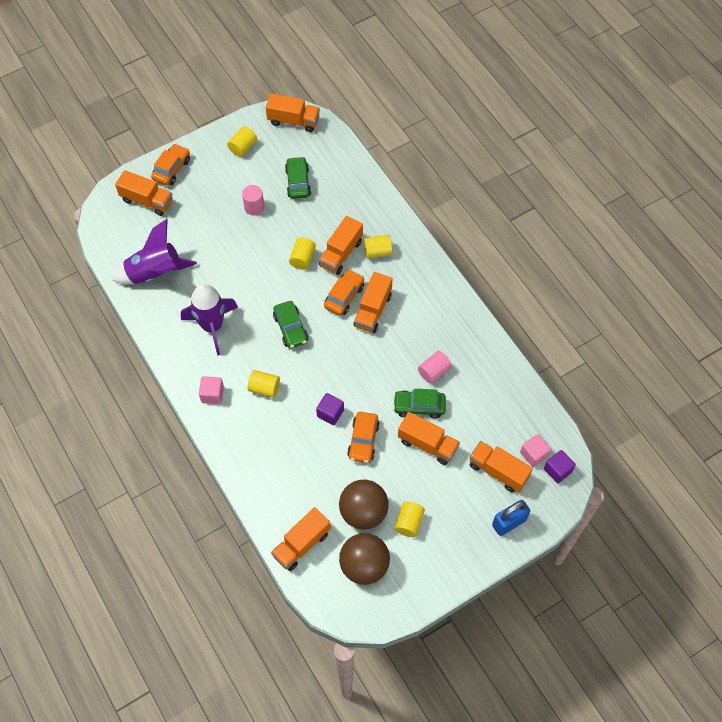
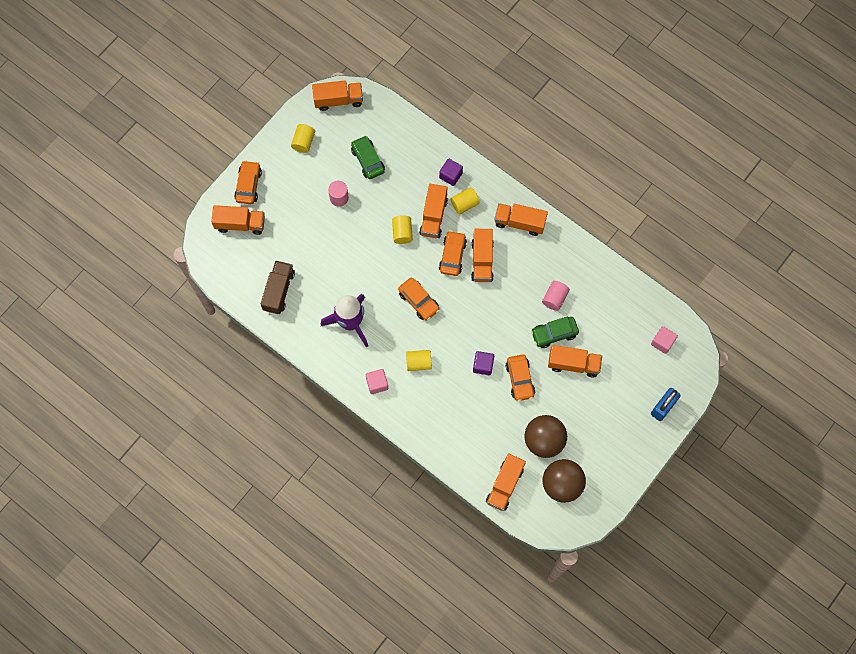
camera: 20 degrees left, 10 degrees up
purple rocket [113,219,197,284] -> brown truck [261,261,295,314]
green car [273,301,309,348] -> orange car [398,278,440,321]
yellow cylinder [395,501,425,537] -> none
orange truck [469,441,533,492] -> orange truck moved to [494,203,548,236]
purple cube [544,450,576,483] -> purple cube moved to [439,159,463,186]

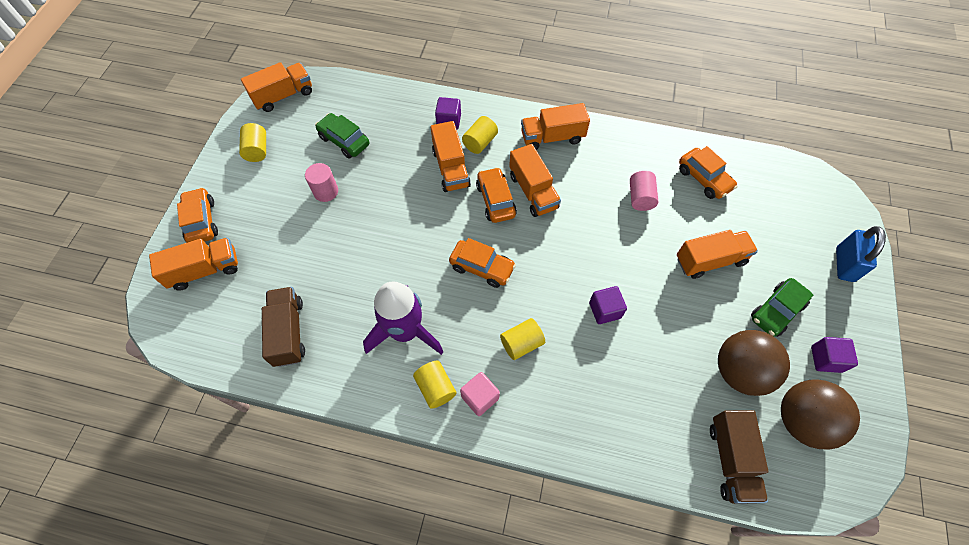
camera: 25 degrees left, 10 degrees down
yellow cylinder [392,215,413,244] -> yellow cylinder moved to [413,361,457,409]
orange truck [486,453,526,511] -> brown truck [710,410,768,504]
orange car [505,355,535,401] -> orange car moved to [679,146,738,199]
green car [531,317,579,348] -> green car moved to [751,278,813,337]
pink cube [651,326,678,354] -> none
none -> purple cube [811,337,858,373]

